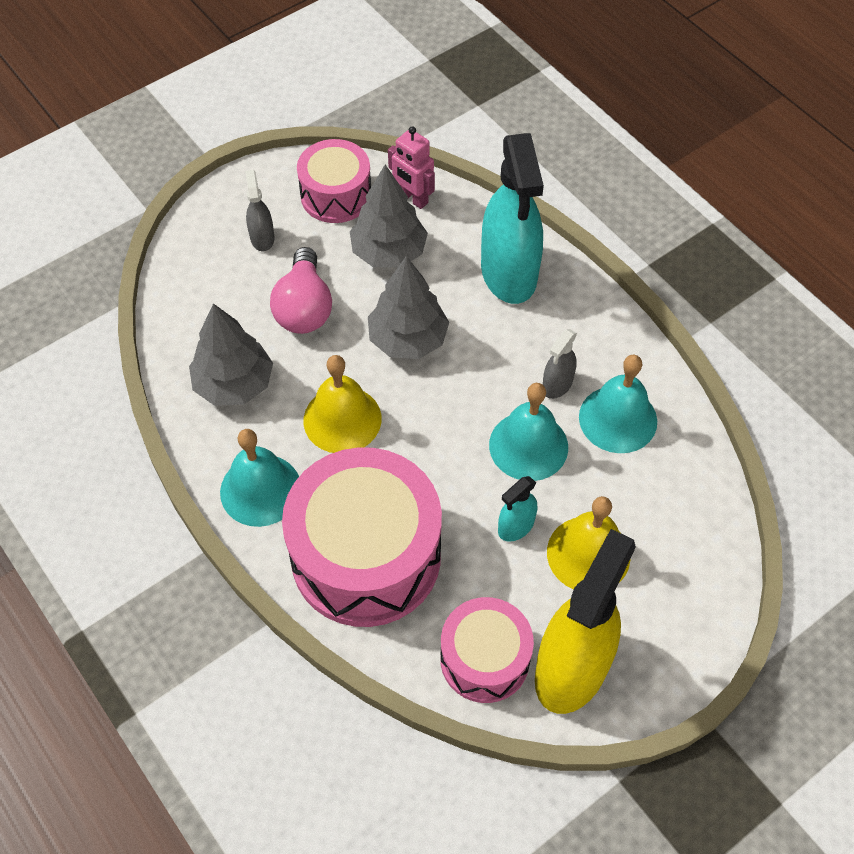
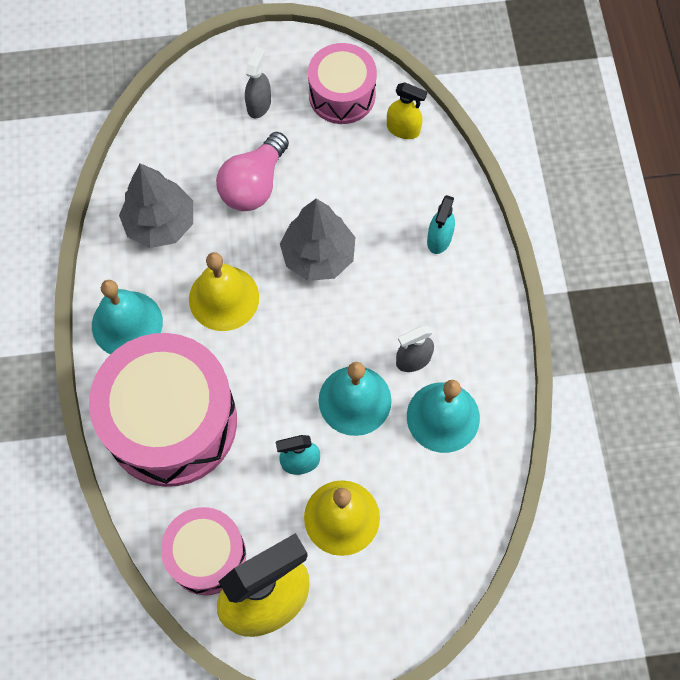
camera: 30 degrees right, 10 degrees up
grey tree [350,165,428,268] -> none
pink robot [388,126,435,209] -> yellow spray bottle [387,82,427,139]
turquoise spray bottle [481,133,544,304] -> turquoise spray bottle [427,195,455,254], size x0.45

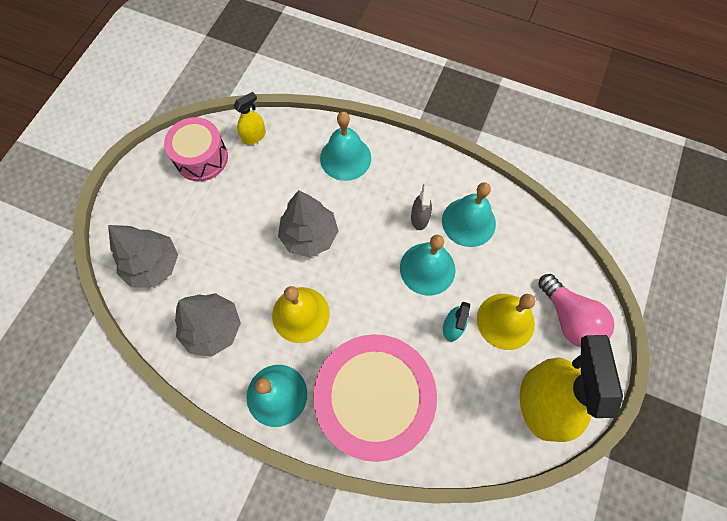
camera: 60 degrees left, 0 degrees up
pink drum [161,507,246,595] -> none
pink light bulb [216,132,289,211] -> pink light bulb moved to [538,274,614,347]
grey spray bottle [245,47,271,119] -> none
turquoise spray bottle [427,195,455,254] -> turquoise bell [320,112,371,181]
none -> grey tree [108,225,178,288]

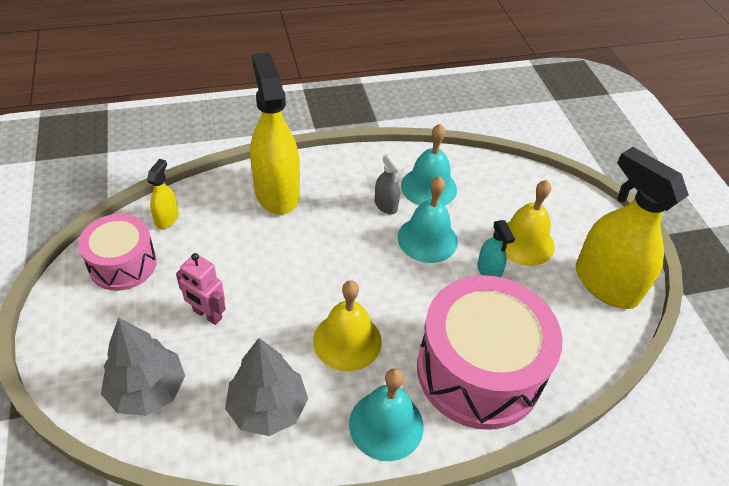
camera: 40 degrees left, 20 degrees down
grey tree [278,190,338,257] -> none
turquoise bell [320,112,371,181] -> yellow spray bottle [250,53,300,215]
pink light bulb [538,274,614,347] -> none
none -> pink robot [176,253,226,325]

